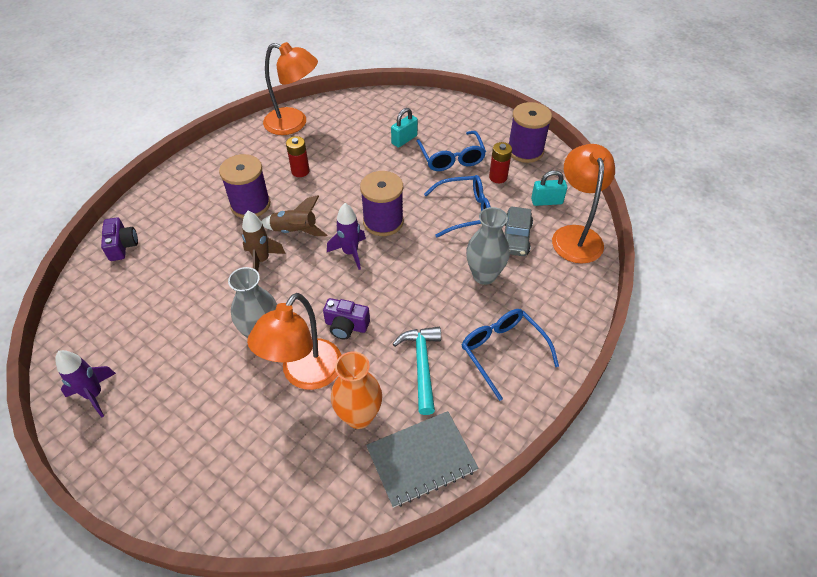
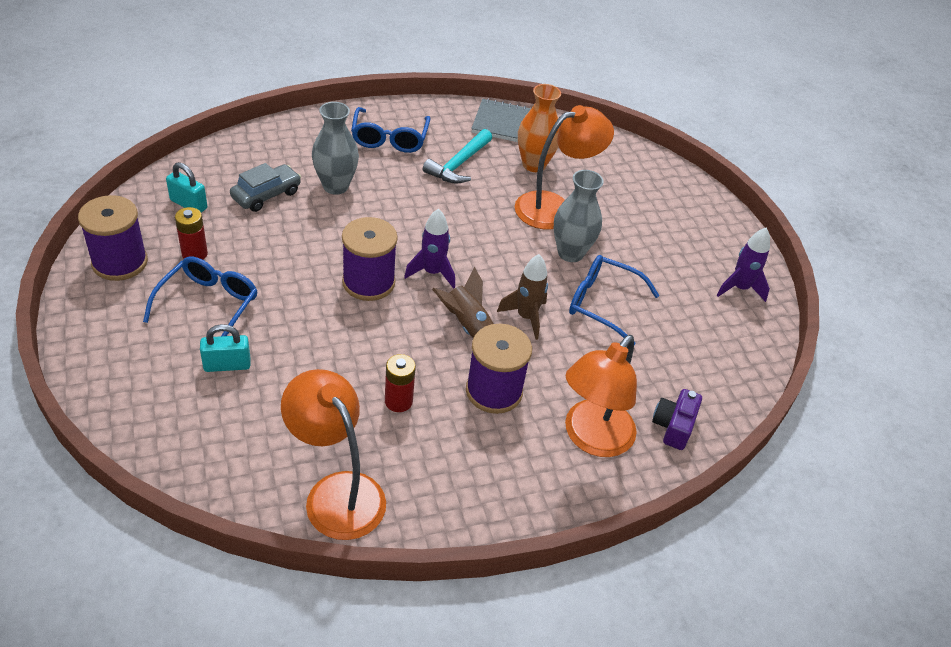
camera: 150 degrees left, 5 degrees down
purple camera [323,298,370,339] -> none
blue glasses [424,175,490,238] -> blue glasses moved to [569,255,660,345]
orange lamp [552,144,615,263] -> orange lamp moved to [565,335,637,457]

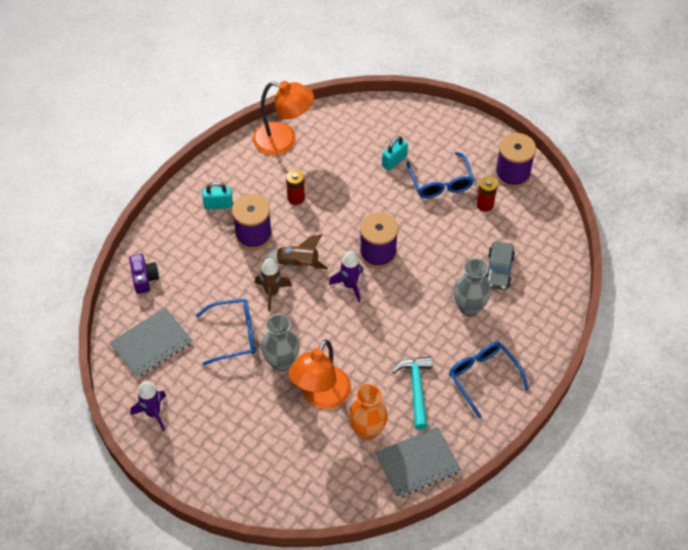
camera: 150 degrees right, 10 degrees up
turquoise padlock [166,162,207,213] -> turquoise padlock moved to [202,181,233,209]
orange lamp [565,335,637,457] -> none
none -> grey notebook [110,307,192,378]

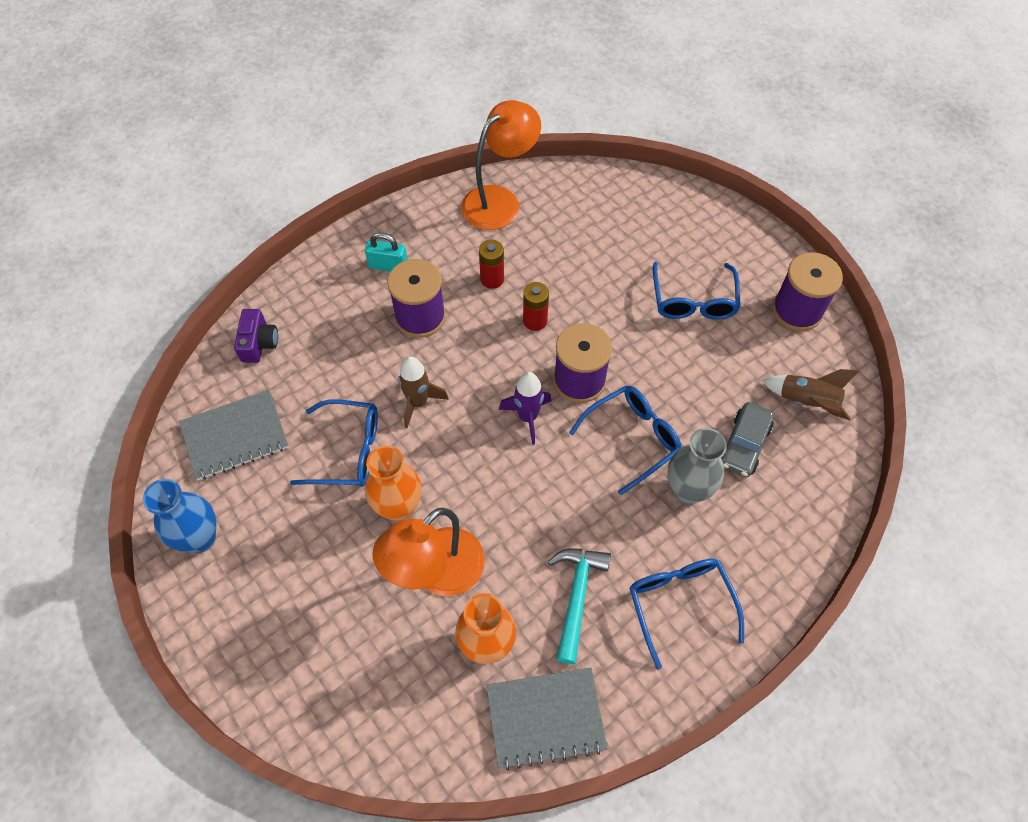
camera: 15 degrees right, 5 degrees up
purple rocket [130,381,166,432] -> blue vase [143,479,217,553]
orange lamp [253,81,314,155] -> orange lamp turned 75 degrees counterclockwise [461,100,541,230]
grey vase [261,314,299,372] -> orange vase [365,445,422,521]
brown rocket [265,234,328,269] -> brown rocket moved to [762,369,859,420]
turquoise padlock [382,136,408,170] -> none
red battery [476,177,497,212] -> red battery moved to [523,282,549,331]
none -> blue glasses [569,386,682,495]

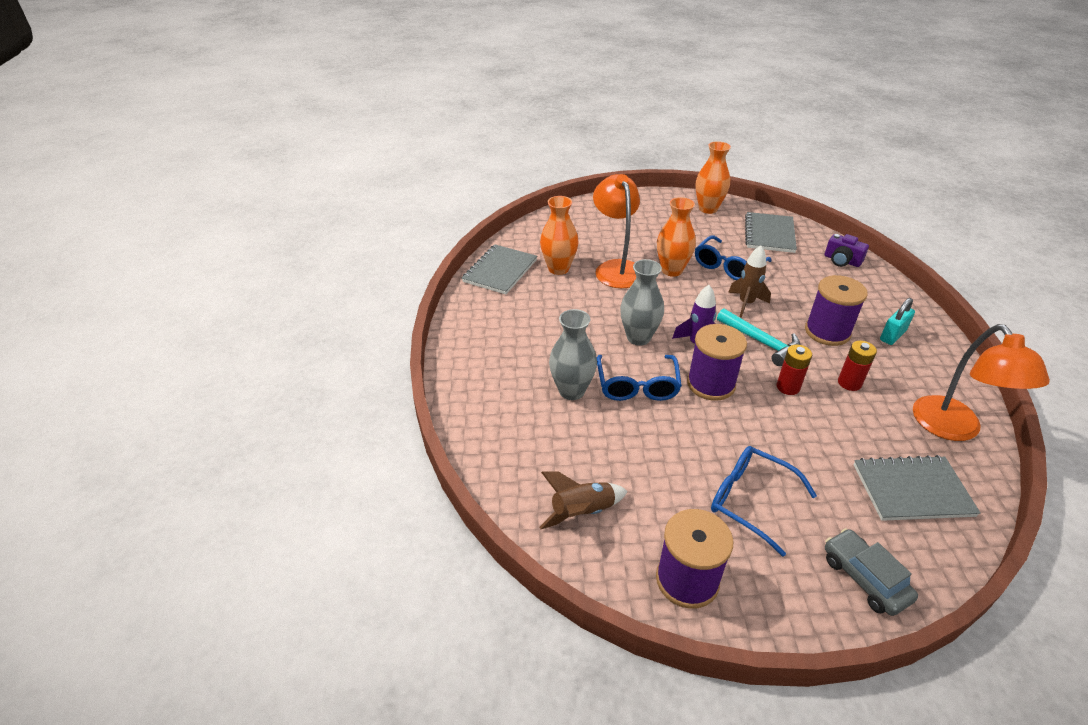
camera: 125 degrees right, 20 degrees down
blue vase [143,479,217,553] -> orange vase [696,141,731,214]
turquoise hammer [548,549,611,664] -> turquoise hammer moved to [717,308,801,366]
blue glasses [630,558,744,669] -> none
grey car [721,402,774,477] -> grey car moved to [825,528,918,616]
none -> grey vase [620,259,664,346]
none -> grey notebook [854,455,981,521]

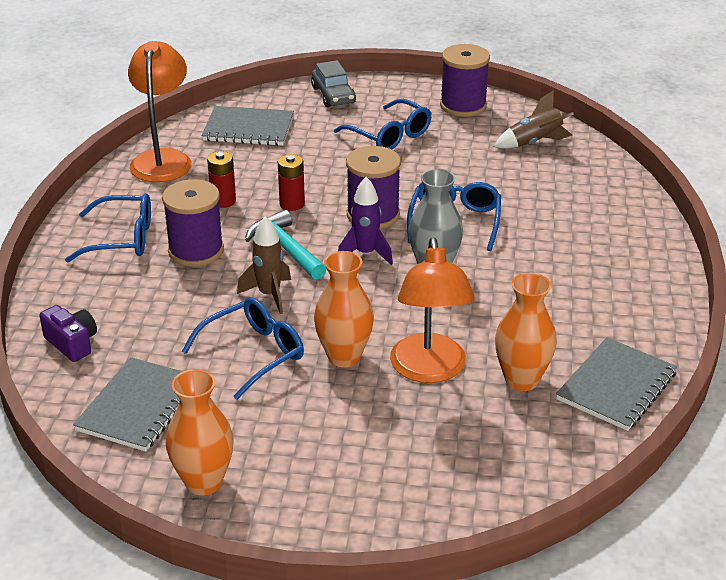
camera: 170 degrees left, 5 degrees down
grey vase [549,309,597,400] -> none
turquoise padlock [880,298,915,345] -> blue glasses [65,193,151,262]

